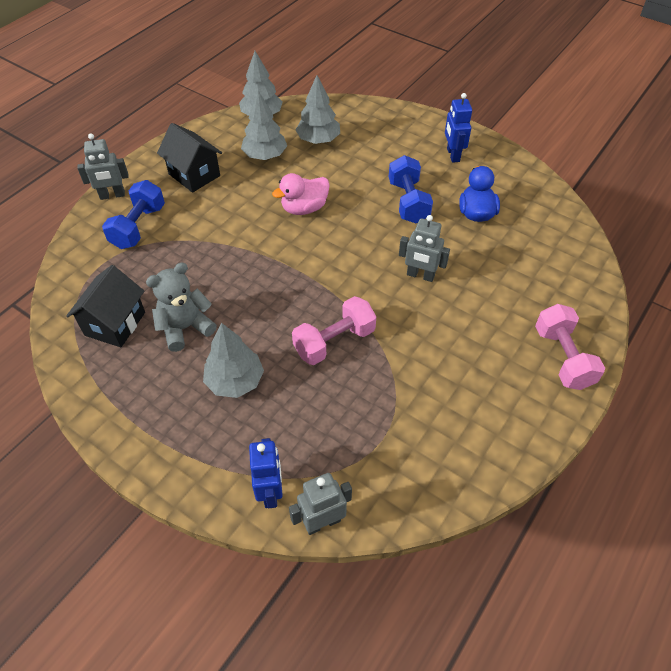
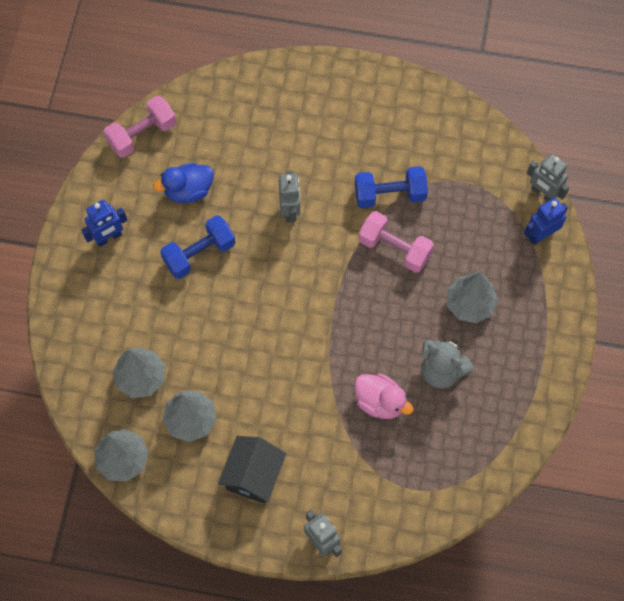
camera: 115 degrees left, 15 degrees up
black house [66,265,145,347] -> none
blue dumbbell [102,180,165,249] -> blue dumbbell moved to [355,166,428,208]
pink duck [272,173,330,215] -> pink duck moved to [354,373,413,419]
pink dumbbell [535,304,605,390] -> pink dumbbell moved to [104,96,176,158]

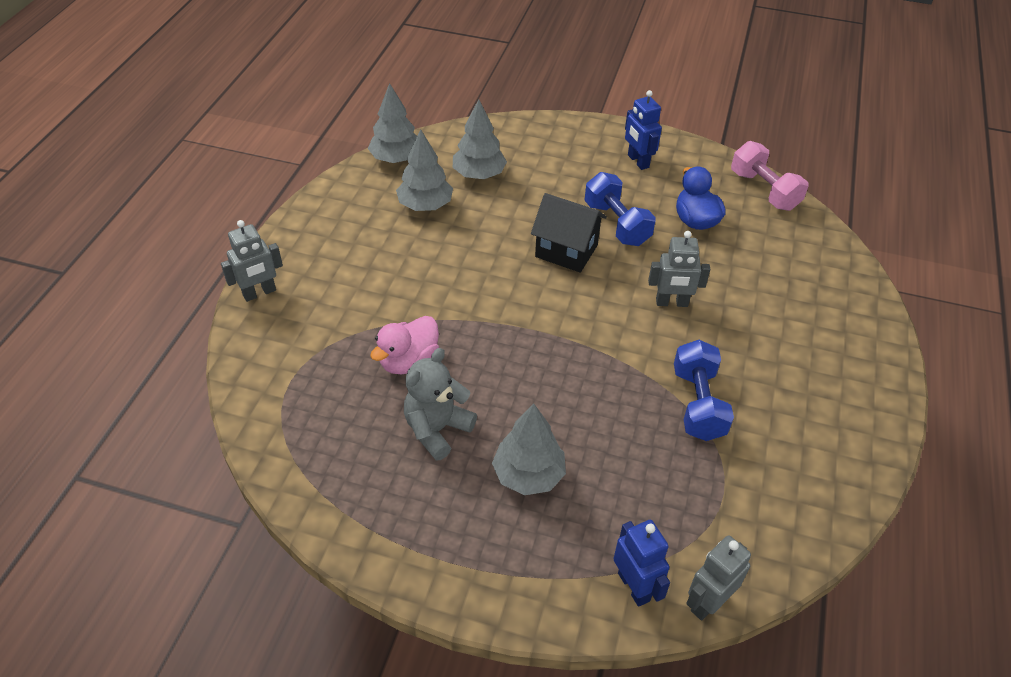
camera: 95 degrees right, 20 degrees down
black house [218,436,286,504] -> black house moved to [531,193,607,273]
pink dumbbell [358,211,434,273] -> none

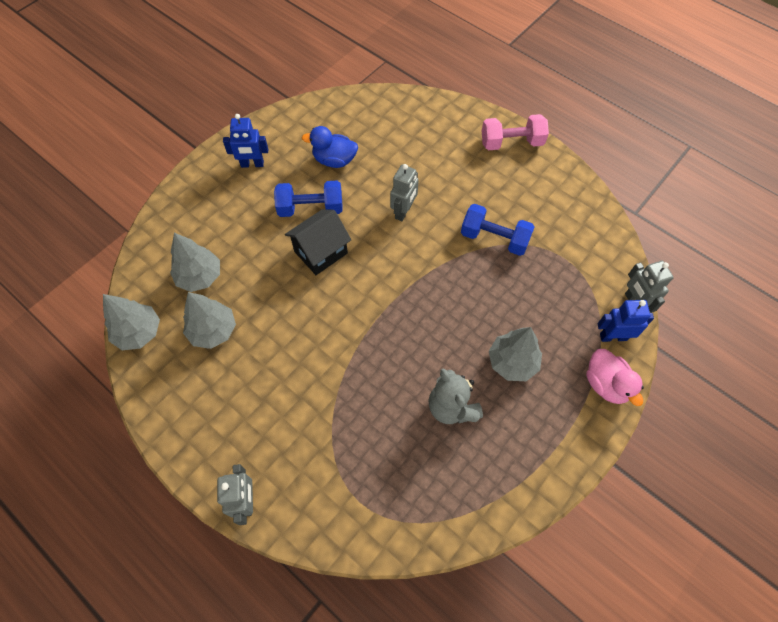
camera: 65 degrees left, 15 degrees up
pink duck [370,316,439,374] -> pink duck moved to [586,349,644,406]
pink dumbbell [731,141,809,211] -> pink dumbbell moved to [482,114,549,150]

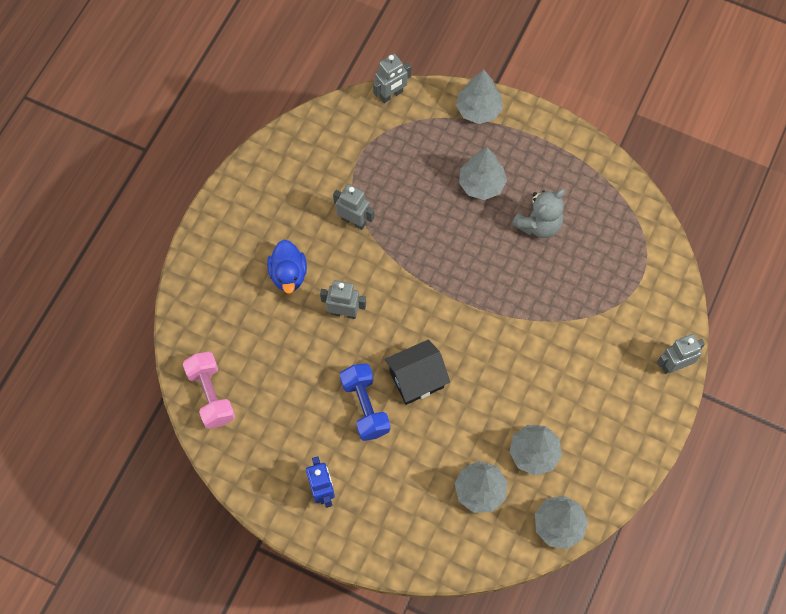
camera: 105 degrees left, 5 degrees up
black house [285,209,351,275] -> black house turned 60 degrees counterclockwise [385,339,450,405]
blue duck [302,126,358,168] -> blue duck moved to [267,240,307,294]
blue dumbbell [461,204,535,256] -> grey robot [333,184,374,230]
pink dumbbell [482,114,549,150] -> pink dumbbell moved to [183,352,235,429]
pink duck [586,349,644,406] -> grey tree [456,70,503,124]
blue robot [598,300,654,342] -> none

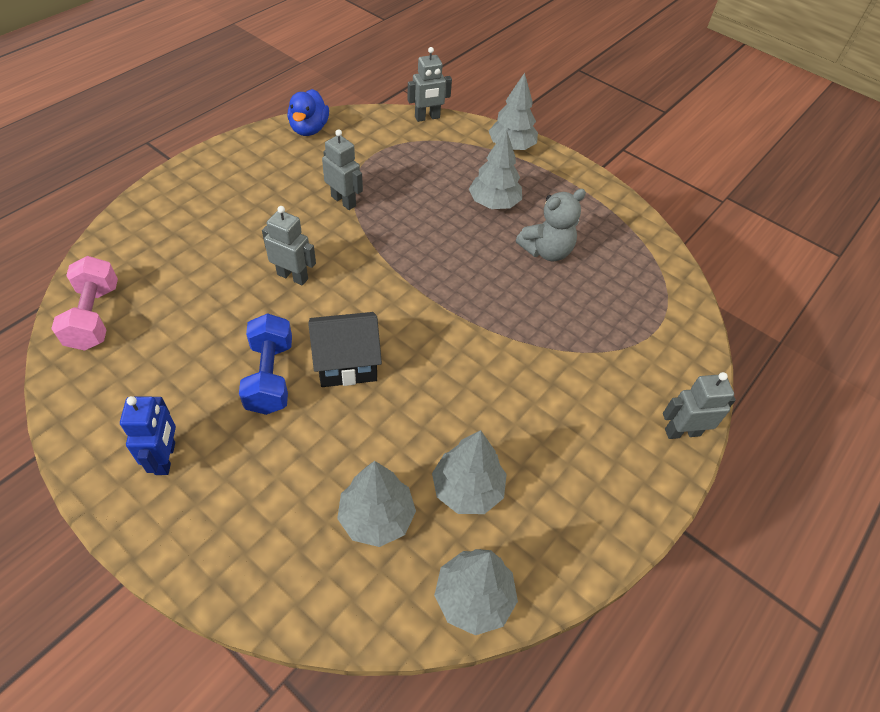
camera: 10 degrees right, 15 degrees down
blue duck [267,240,307,294] -> blue duck moved to [288,89,329,136]

